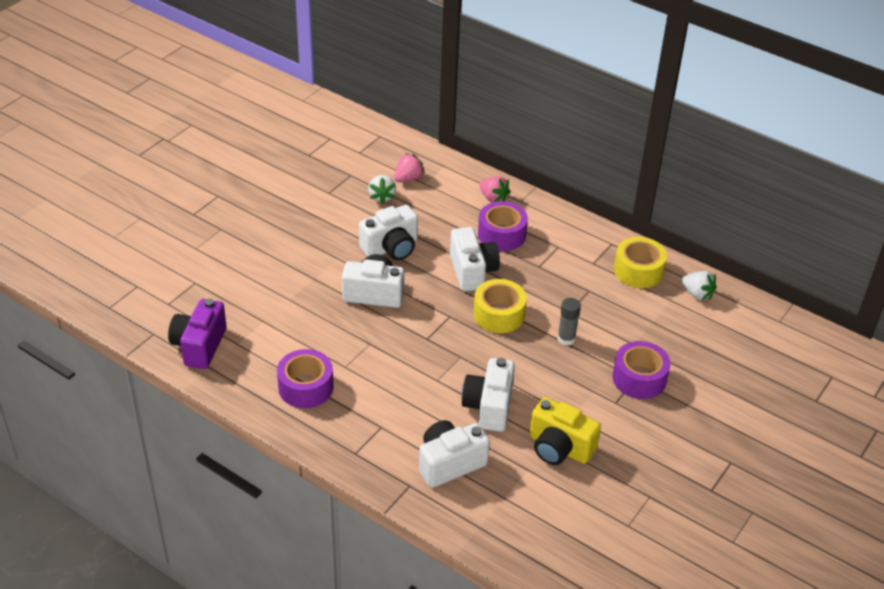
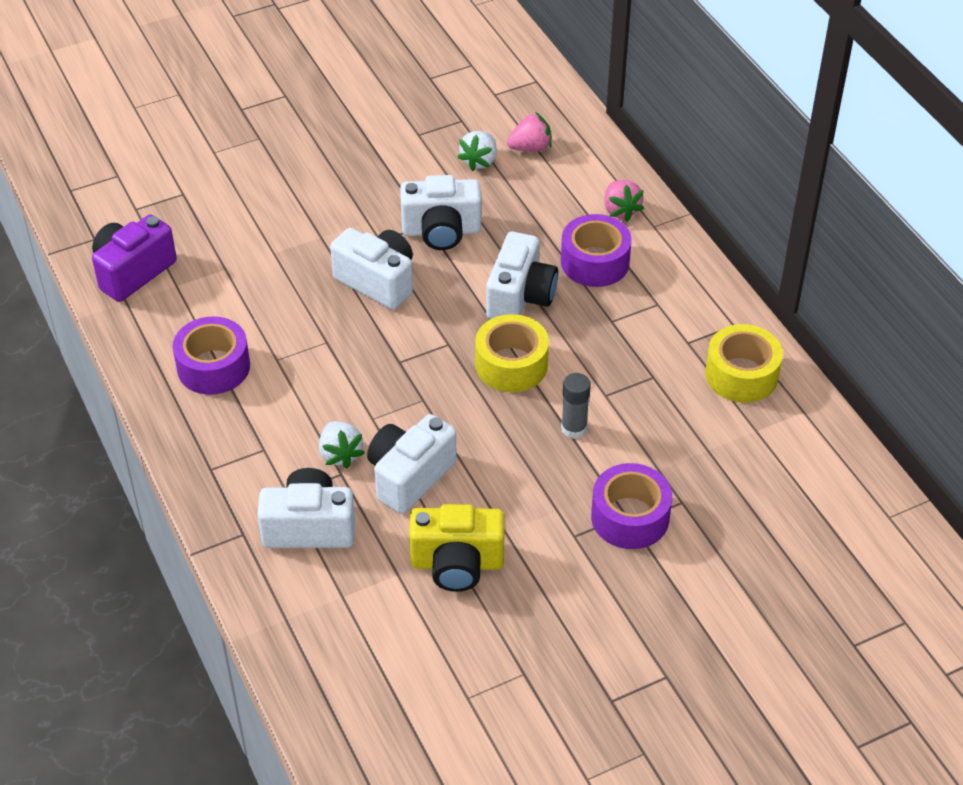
camera: 30 degrees right, 5 degrees up
yellow camera [530,397,601,465] -> yellow camera turned 60 degrees counterclockwise [409,504,505,592]
white strawberry [682,271,716,300] -> white strawberry moved to [319,421,365,468]

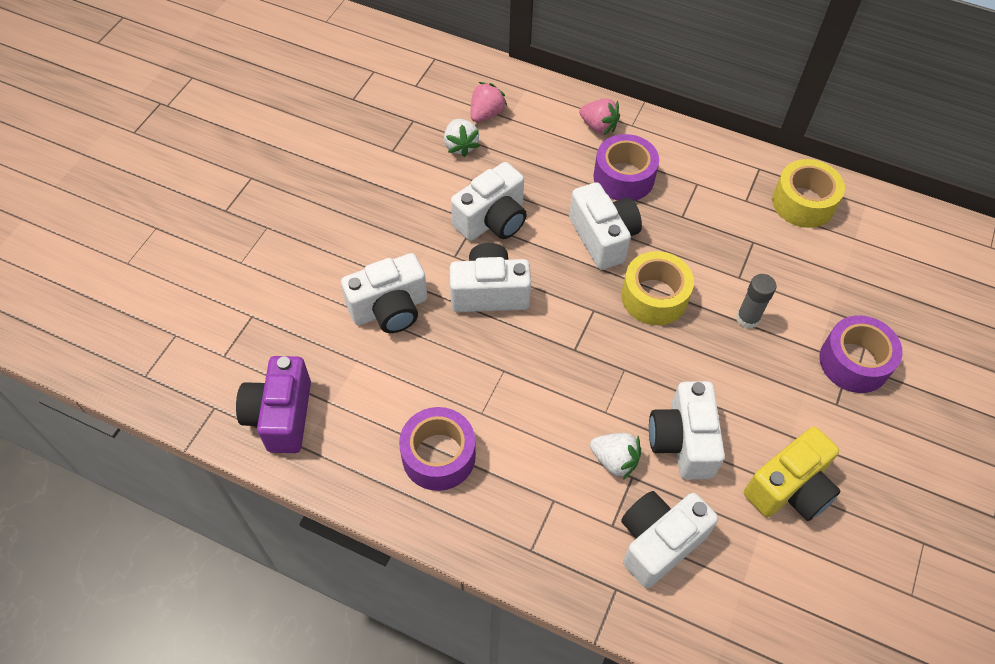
camera: 40 degrees left, 10 degrees up
none -> white camera [341,253,427,333]

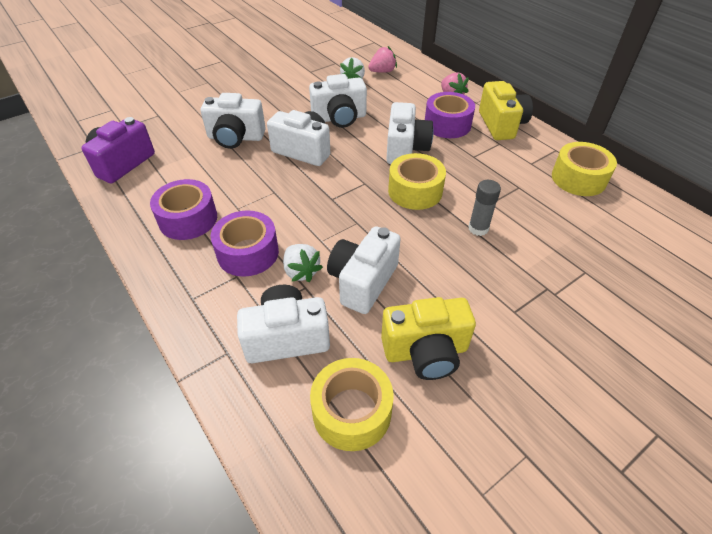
camera: 30 degrees right, 10 degrees down
purple tape [820,315,903,393] -> purple tape moved to [211,210,279,277]
none -> yellow tape [310,358,394,451]
none -> yellow camera [479,81,533,140]

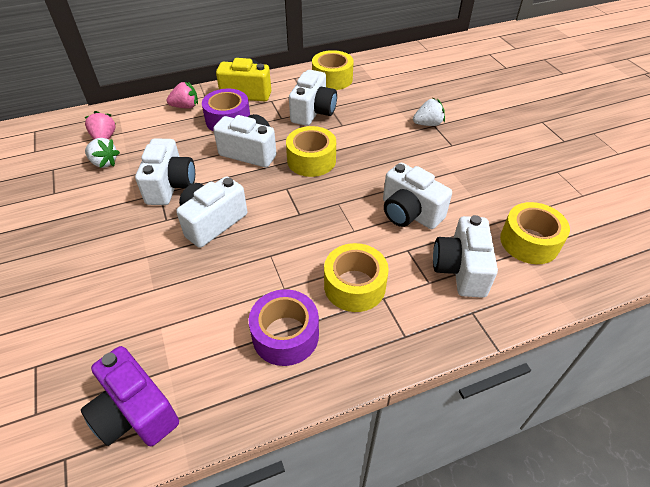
camera: 75 degrees left, 0 degrees up
white camera [201,93,266,149] -> white camera moved to [289,70,337,126]
purple tape [211,210,279,277] -> yellow tape [324,243,389,312]
white strawberry [283,244,323,282] -> white strawberry moved to [413,98,445,126]
yellow camera [381,297,476,380] -> none
grey glue stick [468,180,501,236] -> none

